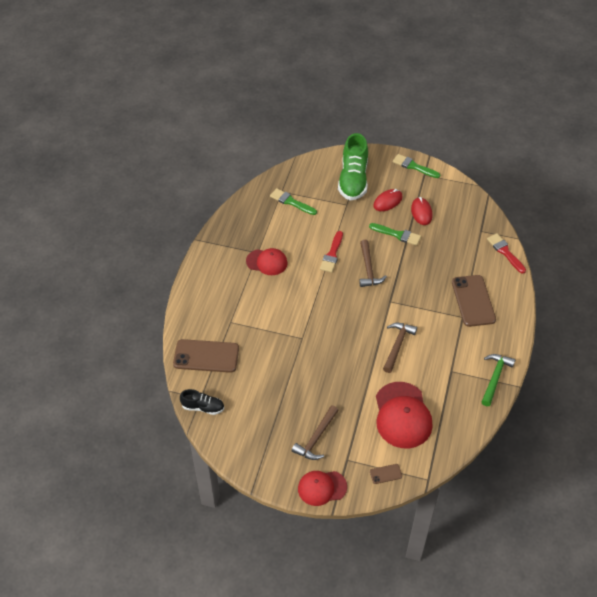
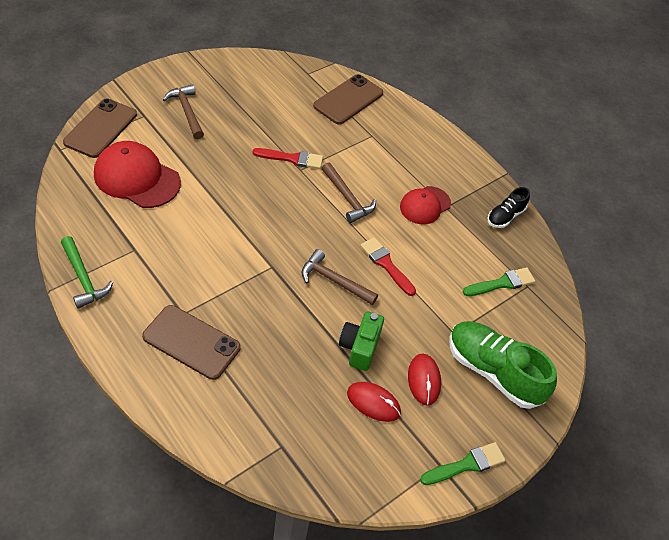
camera: 120 degrees right, 0 degrees up
black shoe [180,389,224,415] -> black shoe moved to [488,187,530,228]
red cap [298,471,347,506] -> none
green brush [369,223,421,246] -> green camera [339,311,384,371]
brown phone [370,464,402,484] -> brown phone [63,98,137,158], size x2.26
brown hammer [383,323,417,373] -> brown hammer moved to [322,162,376,223]
red brush [487,233,526,274] -> red brush moved to [253,148,323,169]

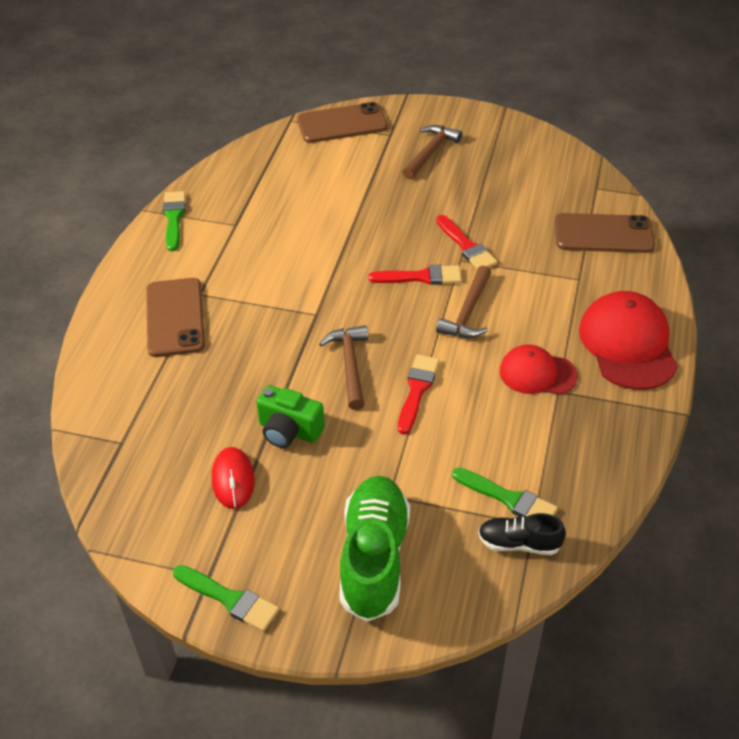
camera: 60 degrees right, 5 degrees down
green hammer [61,236,113,309] -> green brush [163,191,186,251]
red cap [94,141,181,208] -> red cap moved to [579,291,678,390]
green camera [339,311,384,371] -> green camera turned 135 degrees counterclockwise [256,385,325,448]
red mouse [408,353,441,405] -> none
black shoe [488,187,530,228] -> black shoe moved to [478,513,566,555]
none -> red brush [369,265,462,285]

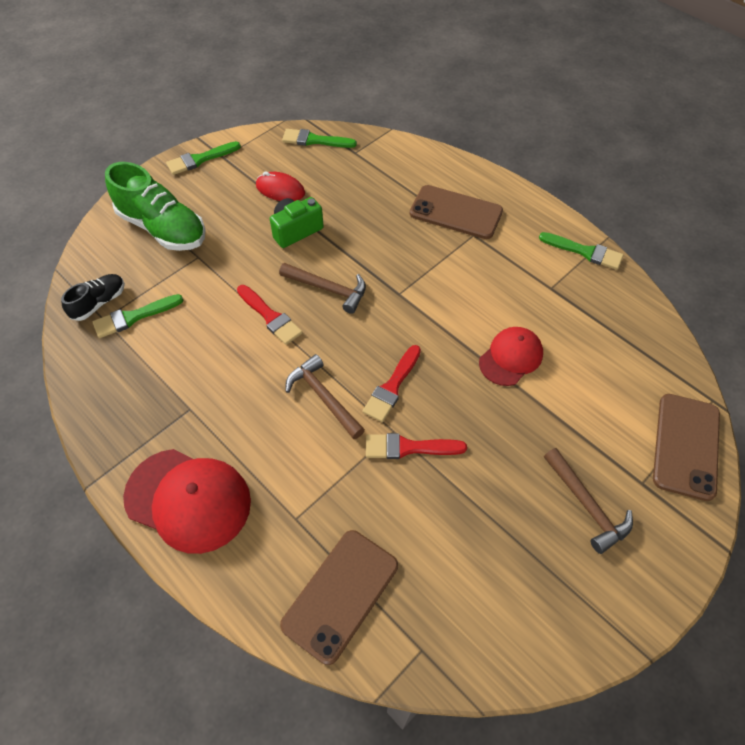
camera: 120 degrees right, 10 degrees up
red cap [500,344,578,395] -> red cap moved to [479,327,543,386]
none -> green brush [282,129,357,148]

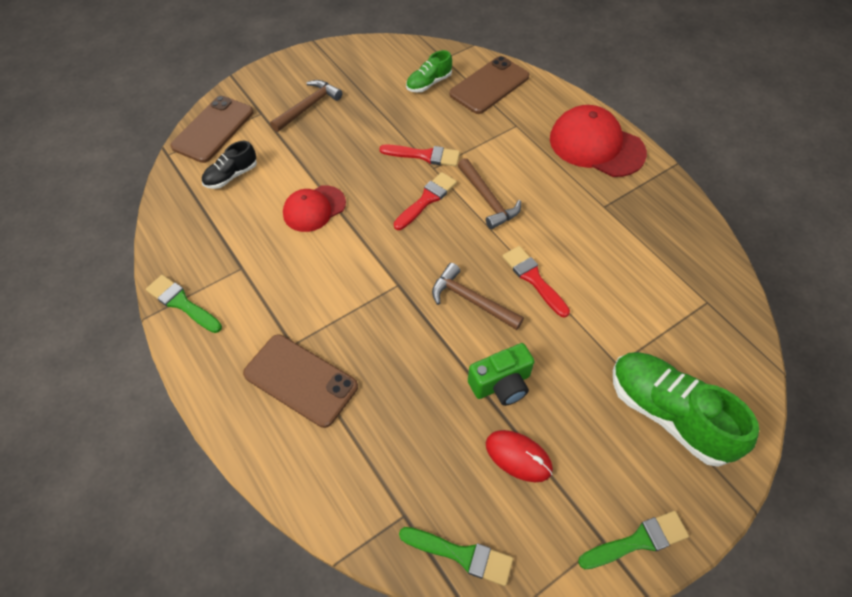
camera: 170 degrees left, 0 degrees up
black shoe [61,274,125,321] -> black shoe moved to [202,141,257,189]
green brush [93,294,183,338] -> none
brown hammer [544,448,633,554] -> brown hammer turned 60 degrees clockwise [270,80,342,132]
none -> green shoe [406,50,452,92]

